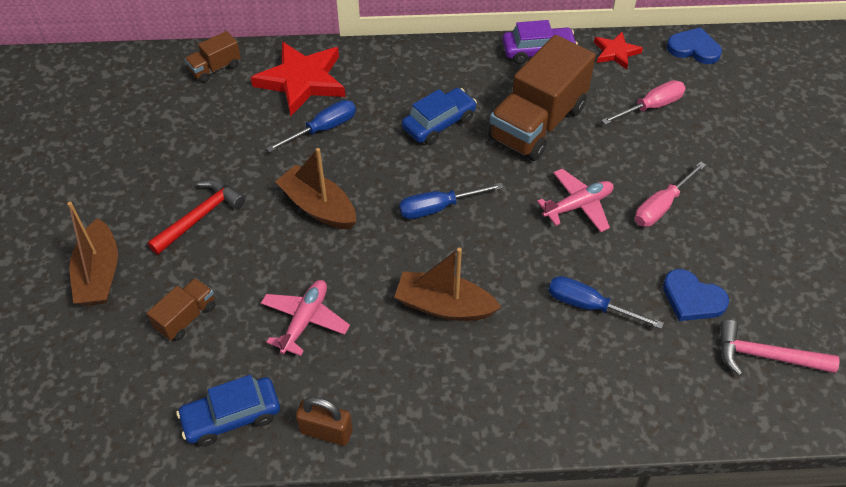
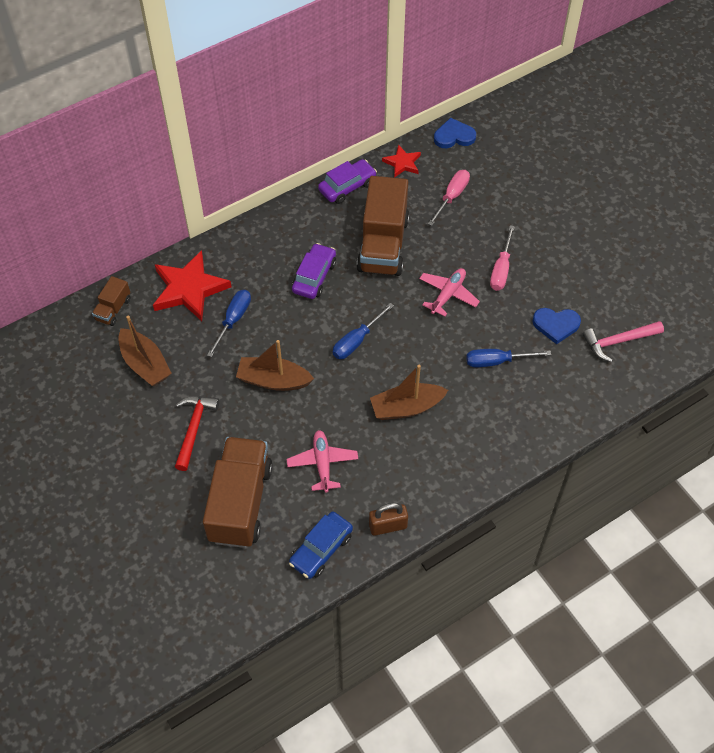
camera: 30 degrees left, 5 degrees up
brown boat [67,202,118,306] -> brown boat moved to [118,316,172,386]
brown truck [147,278,216,341] -> brown truck [203,437,273,548], size x2.14
blue car [402,88,477,145] -> purple car [292,243,336,299]

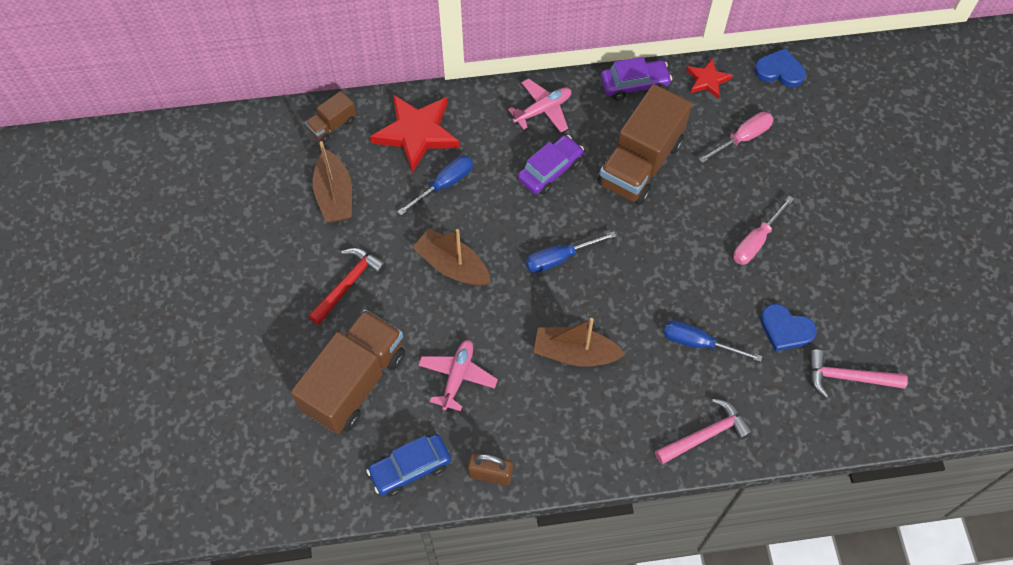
camera: 25 degrees right, 5 degrees up
pink plane [419,268,480,317] -> pink plane moved to [508,78,571,133]
none -> pink hammer [655,399,753,464]

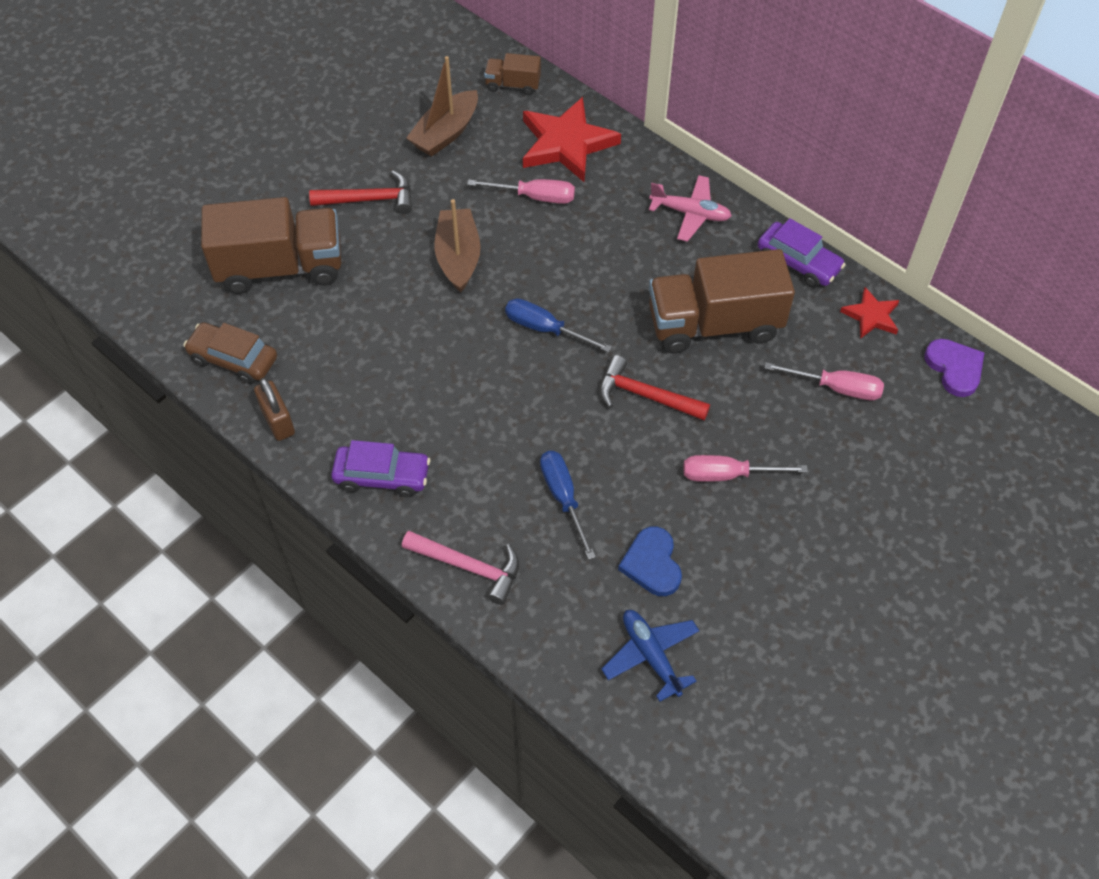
camera: 50 degrees right, 5 degrees down
blue car [366,434,451,496] -> brown car [183,322,277,384]
blue screwdriver [397,156,473,215] -> pink screwdriver [468,179,575,204]
pink plane [418,340,498,411] -> none
purple car [518,135,584,195] -> purple car moved to [331,440,430,497]
brown boat [533,318,626,367] -> none
blue heart [754,48,806,87] -> purple heart [924,339,984,397]
pink hammer [809,350,908,398] -> blue plane [601,610,699,702]
none -> red hammer [600,355,710,420]

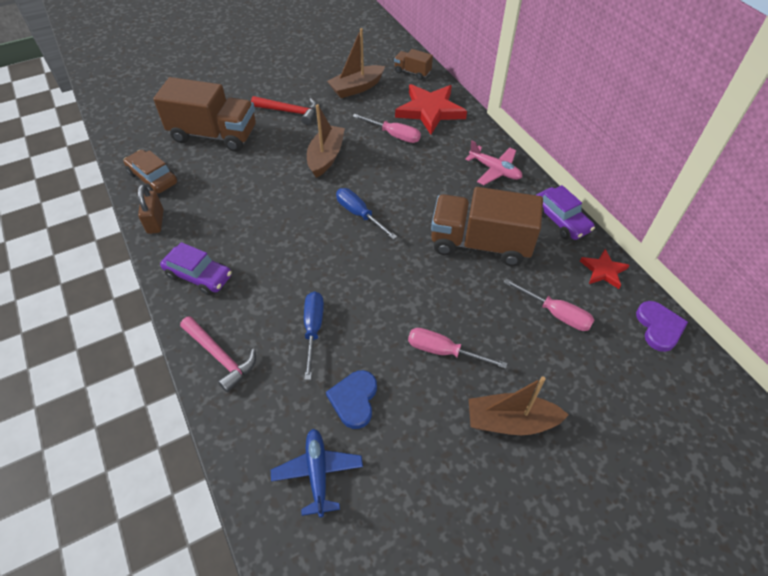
camera: 20 degrees right, 5 degrees down
red hammer [600,355,710,420] -> none
none -> brown boat [469,377,569,435]

